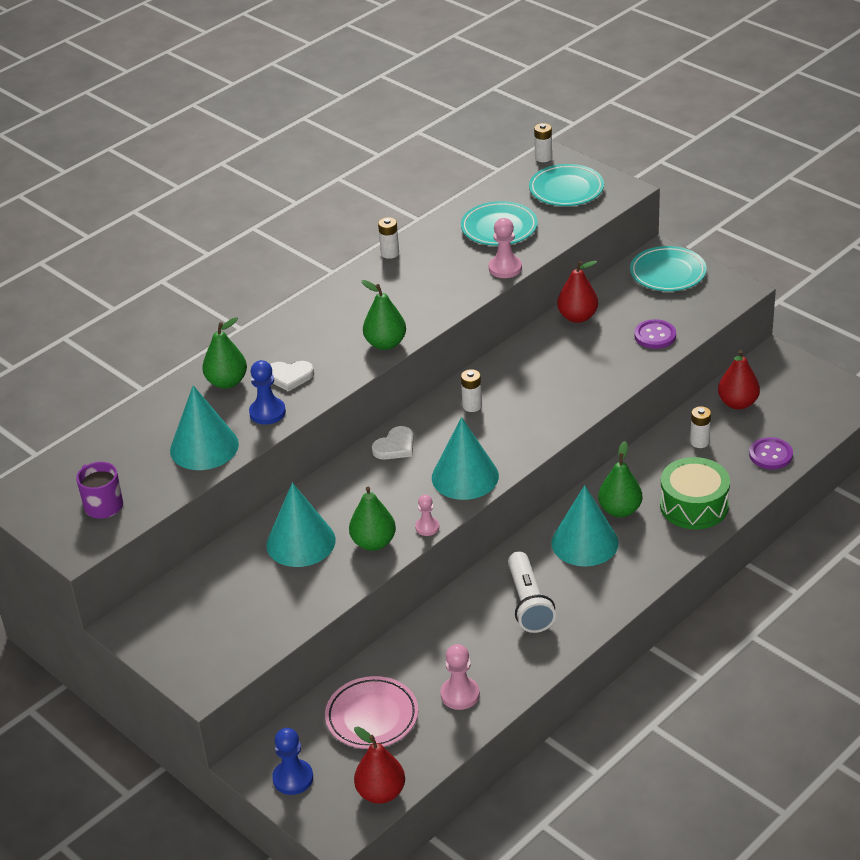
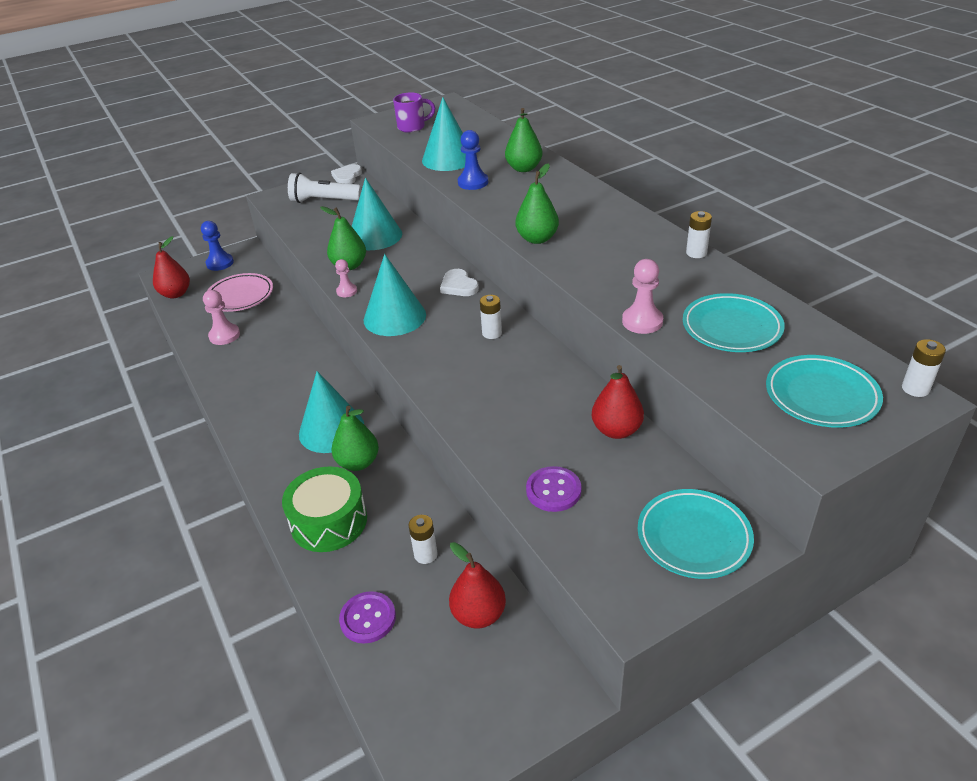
camera: 105 degrees right, 0 degrees up
white heart [270,361,314,392] -> white heart moved to [331,164,362,184]
white flashlight [508,551,556,633] -> white flashlight moved to [288,172,362,203]

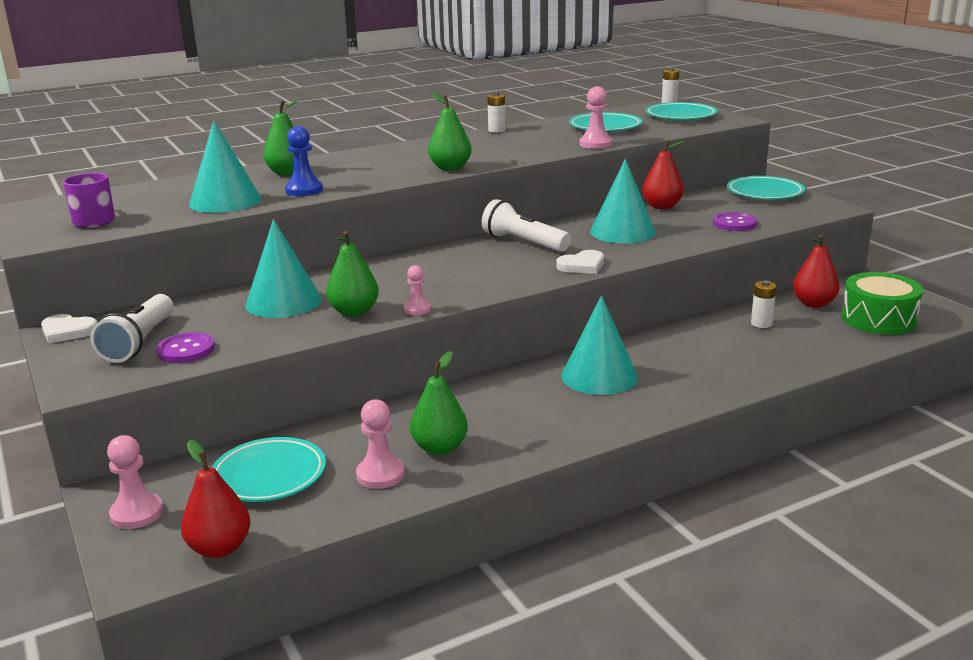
camera: 90 degrees left, 15 degrees down
blue pawn [201,221,234,271] -> pink pawn [107,435,163,529]
pink plate [206,273,273,312] -> turquoise plate [212,437,326,502]
green drum [282,467,367,552] -> green drum moved to [841,272,923,335]
green pear [332,405,379,471] -> green pear moved to [410,351,468,455]
purple button [339,591,396,644] -> purple button moved to [156,332,215,363]
turquoise cone [364,254,426,336] -> turquoise cone moved to [590,159,656,243]
white heart [440,269,479,296] -> white heart moved to [557,250,604,274]
white battery [480,295,502,339] -> white flashlight [482,199,571,252]

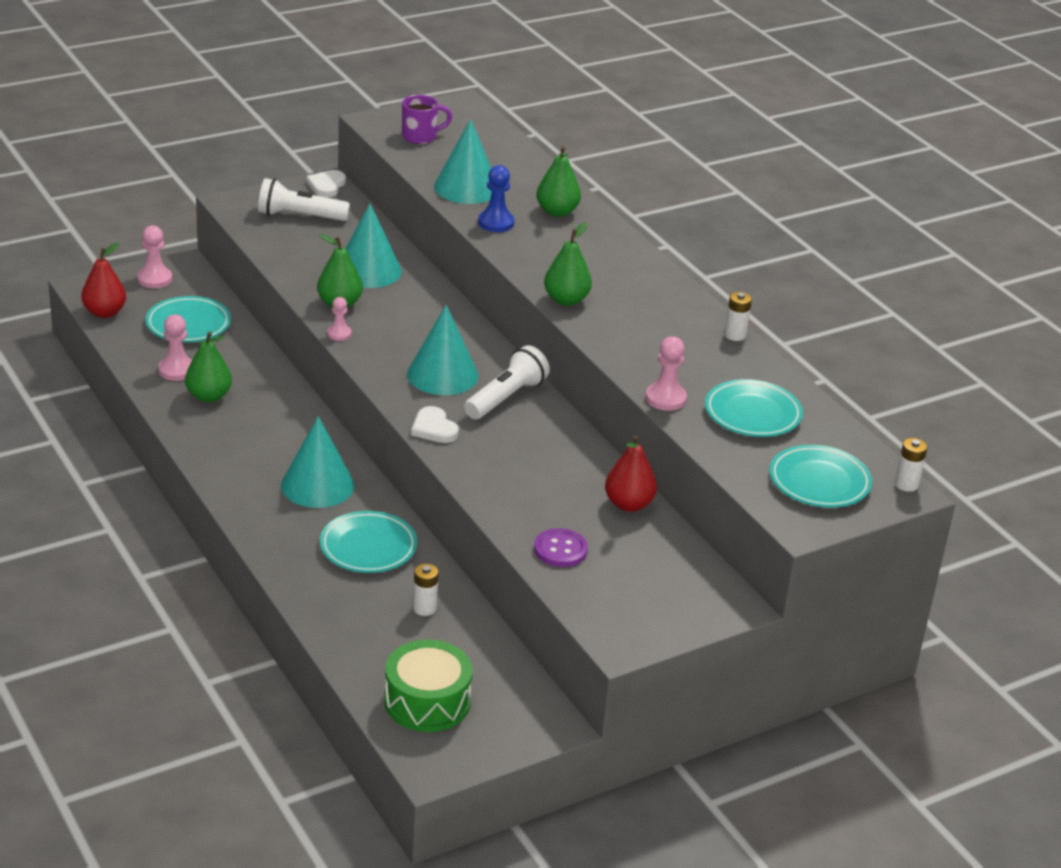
camera: 85 degrees right, 10 degrees up
purple button [156,332,215,363] -> none
turquoise cone [590,159,656,243] -> turquoise cone moved to [407,305,478,395]
turquoise plate [727,176,805,200] -> turquoise plate moved to [320,511,417,573]
red pear [793,234,840,308] -> none

